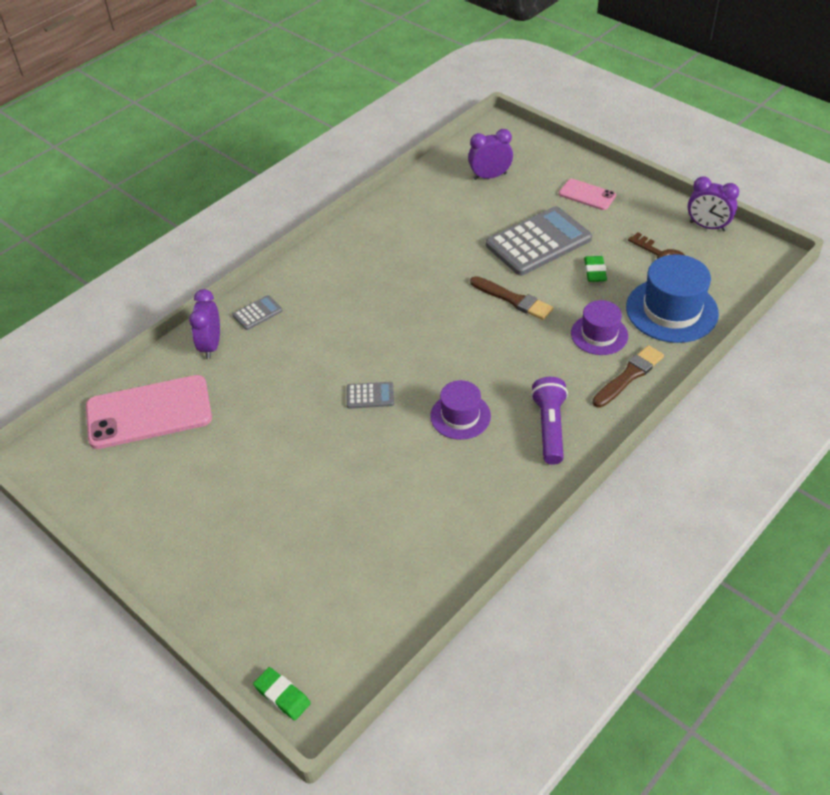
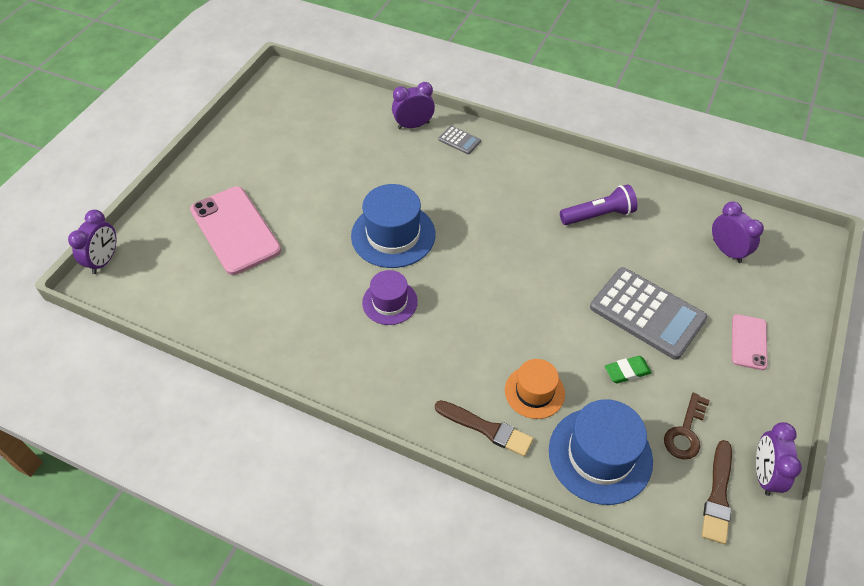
camera: 70 degrees right, 5 degrees up
pink phone [86,375,212,449] -> pink phone moved to [190,187,281,275]
green eraser [253,667,311,721] -> purple clock [68,210,117,274]
grey calculator [347,382,394,409] -> blue hat [351,184,435,268]
brown brush [470,276,553,320] -> brown brush moved to [702,440,732,544]
purple flashlight [531,377,568,465] -> purple flashlight moved to [560,184,637,225]
purple hat [571,300,628,355] -> orange hat [505,359,565,419]

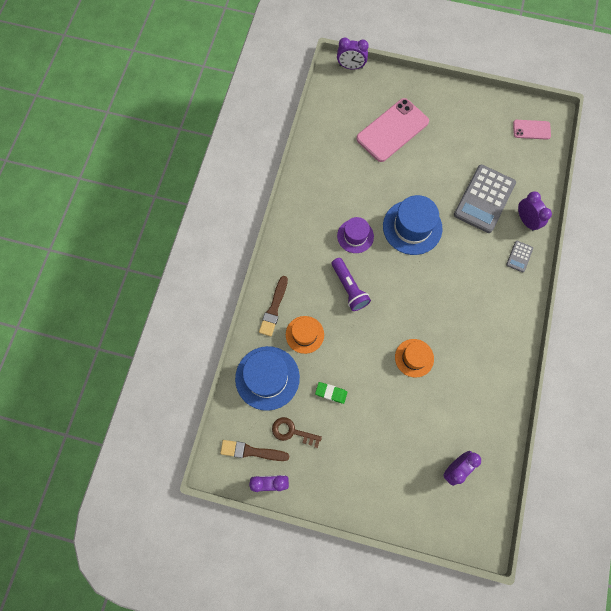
camera: 80 degrees right, 20 degrees up
purple flashlight [560,184,637,225] -> purple flashlight moved to [332,258,371,311]
grey calculator [590,267,708,360] -> grey calculator moved to [454,165,516,233]
green eraser [605,356,652,383] -> green eraser turned 45 degrees counterclockwise [315,382,347,404]
pink phone [732,314,768,370] -> pink phone moved to [513,120,551,140]
none -> orange hat [395,339,434,378]

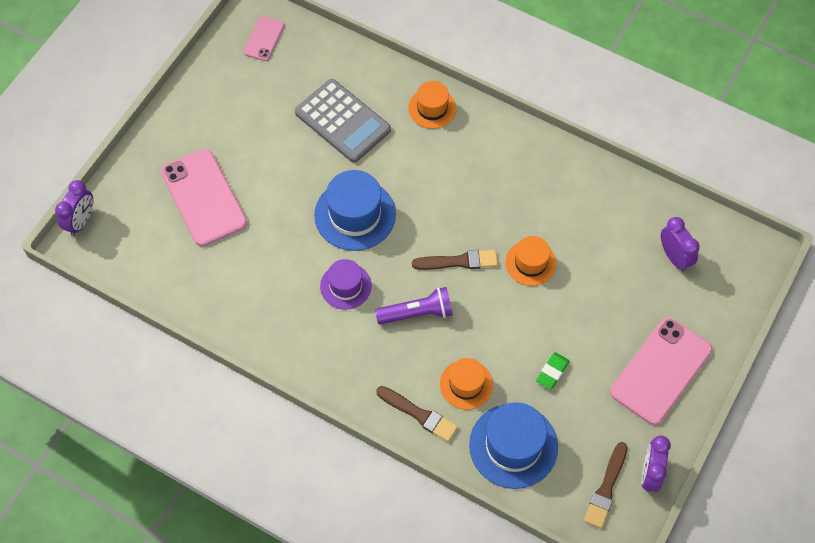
camera: 75 degrees left, 10 degrees down
brown key [272,417,322,448] -> none
grey calculator [506,241,533,273] -> orange hat [408,81,456,129]
purple clock [518,191,552,231] -> none
none -> brown brush [412,250,498,270]
none -> pink phone [610,317,712,425]

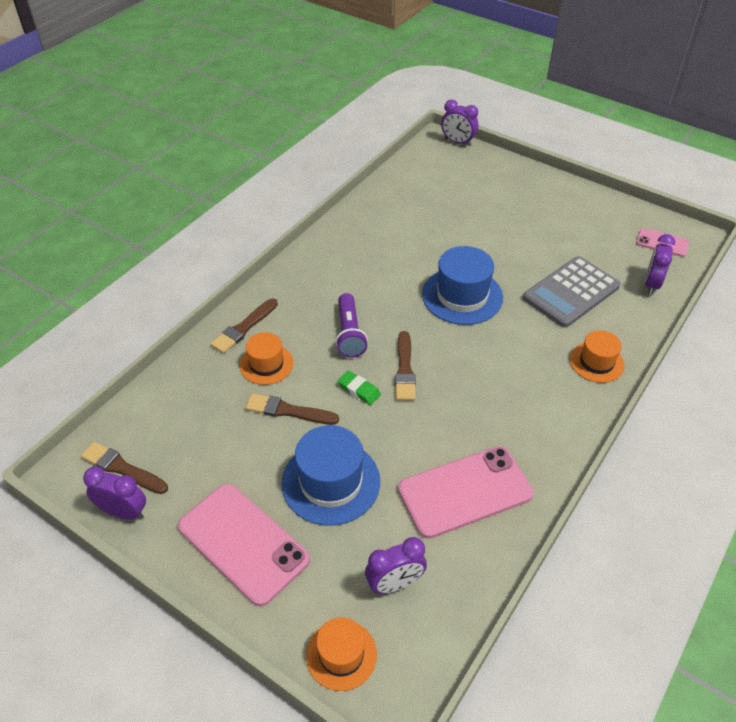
camera: 95 degrees right, 15 degrees down
pink phone [161,149,247,246] -> pink phone moved to [398,446,534,539]
purple hat [320,259,372,310] -> none
blue hat [469,402,558,489] -> blue hat moved to [281,425,380,526]
orange hat [505,236,557,286] -> orange hat moved to [306,617,377,691]
green eraser [536,352,570,390] -> green eraser moved to [338,371,381,405]
none -> brown brush [245,393,339,425]
none -> purple clock [645,234,675,295]

